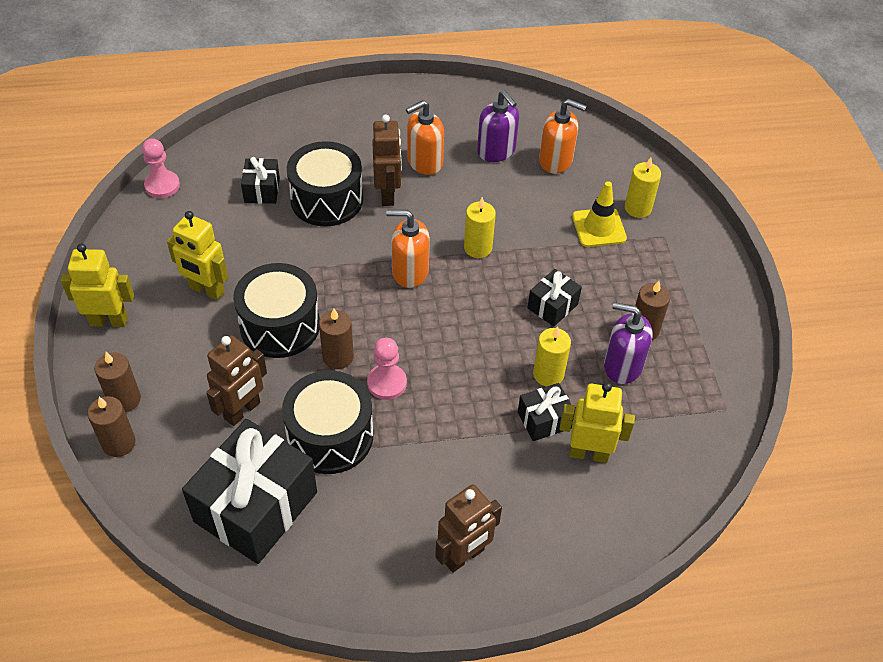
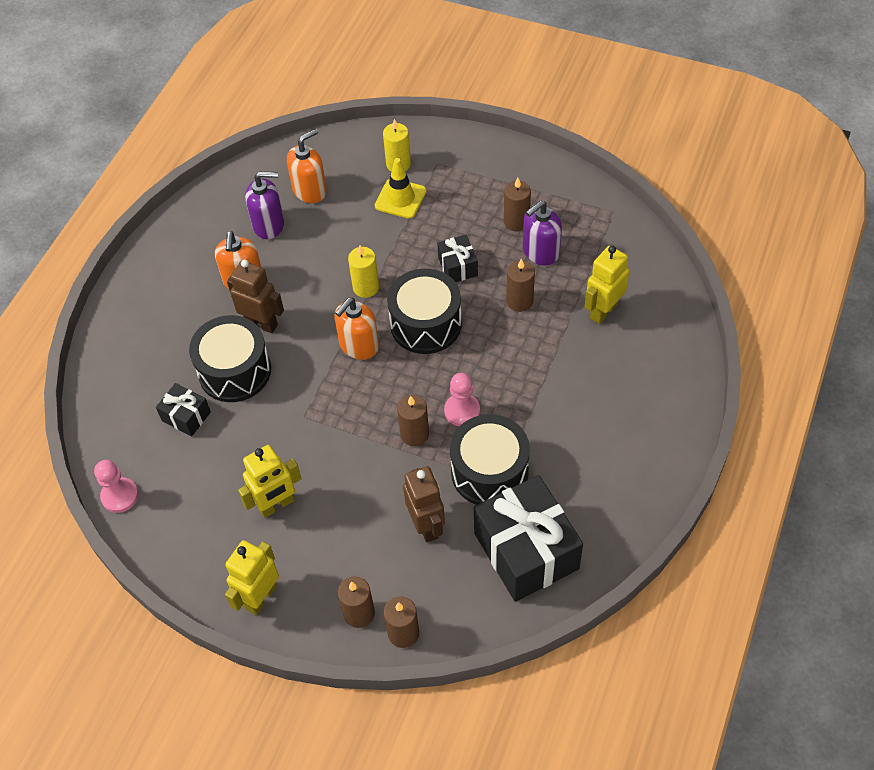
camera: 55 degrees left, 5 degrees up
black drum [233,263,320,358] -> black drum moved to [387,269,462,354]
brown robot [435,484,502,573] -> none
black gift [518,383,575,441] -> none
yellow candle [533,326,571,387] -> brown candle [506,259,535,312]

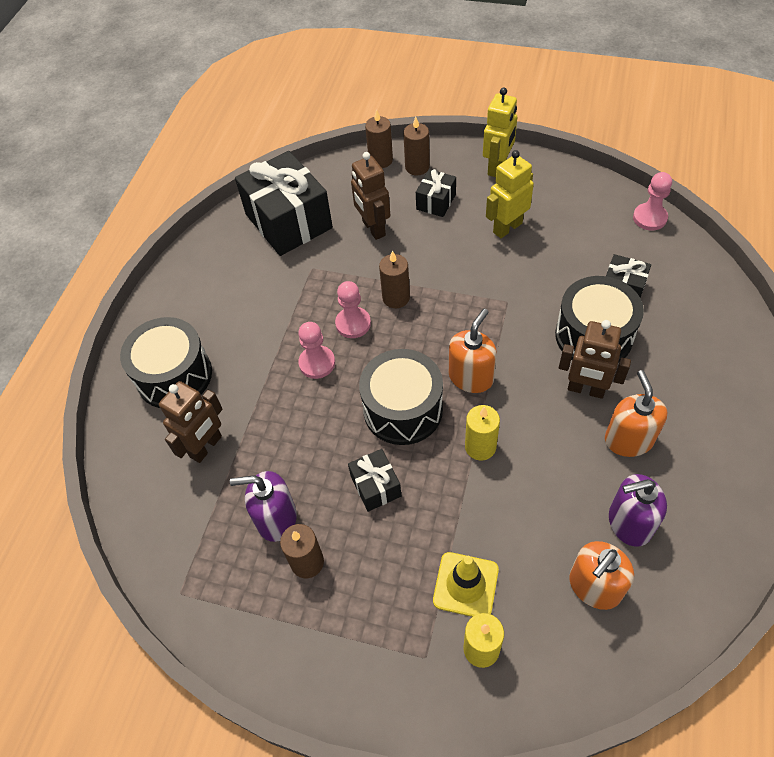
camera: 175 degrees right, 0 degrees up
black drum [450,414,530,505] -> black drum moved to [120,317,212,408]
brown candle [506,259,535,312] -> none
purple soap dispenser [523,200,562,266] -> purple soap dispenser turned 135 degrees counterclockwise [230,471,297,542]
yellow robot [585,246,629,324] -> brown robot [159,381,223,463]
none -> pink pawn [298,322,335,379]
none -> black gift [416,169,456,217]

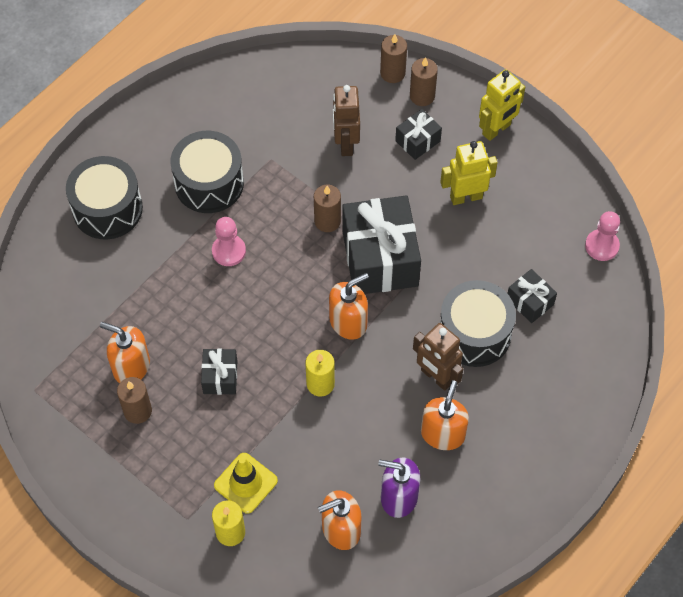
camera: 20 degrees right, 5 degrees up
brown robot [159,381,223,463] -> none
purple soap dispenser [230,471,297,542] -> orange soap dispenser [100,322,150,383]
black gift [235,151,333,256] -> black gift moved to [342,195,421,294]
pink pawn [335,281,371,338] -> none
black drum [359,349,443,445] -> black drum moved to [170,131,244,213]

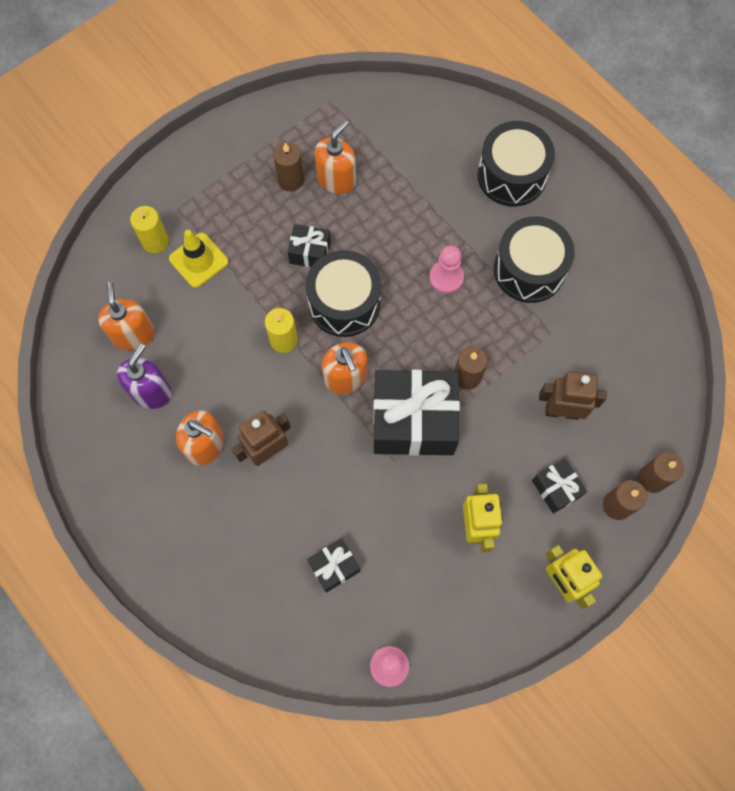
camera: 100 degrees right, 10 degrees up
black drum [440,280,516,367] -> black drum moved to [306,250,381,337]

